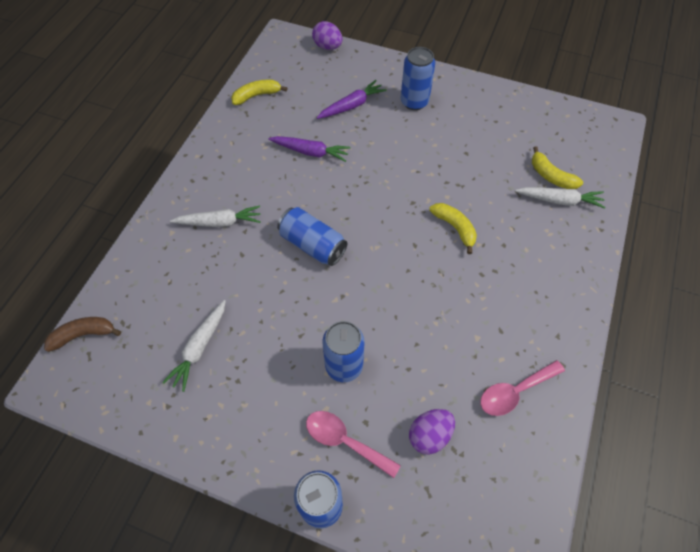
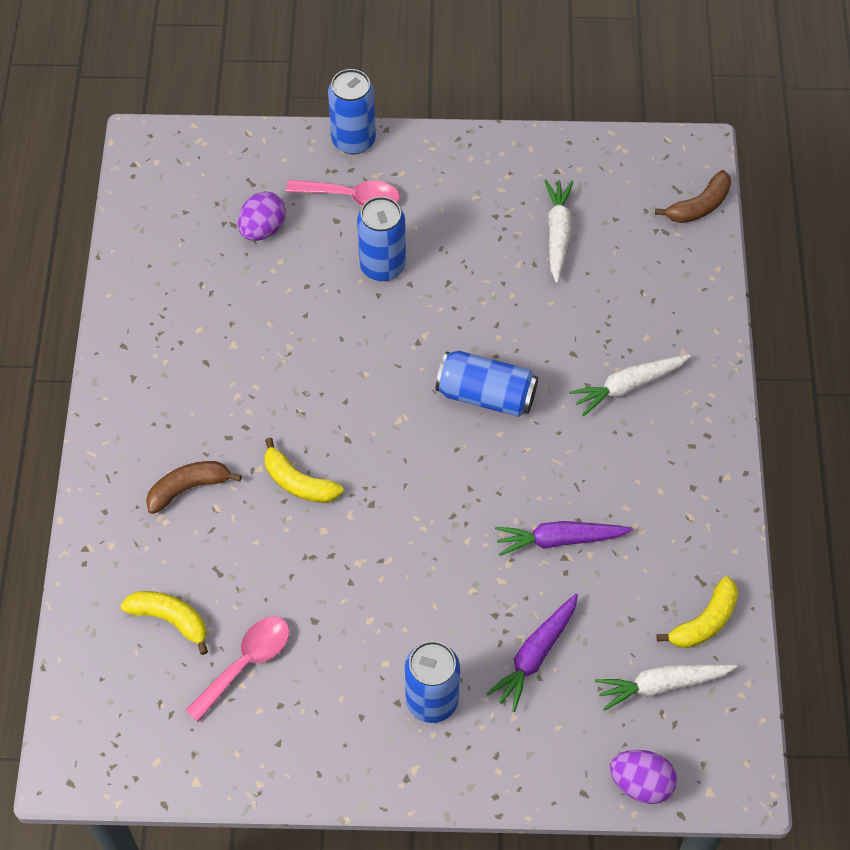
camera: 160 degrees right, 0 degrees up
pink spoon [480,360,565,416] -> pink spoon moved to [185,616,290,722]
white carrot [515,187,605,209] -> white carrot moved to [595,664,737,711]
none -> brown banana [146,461,242,514]

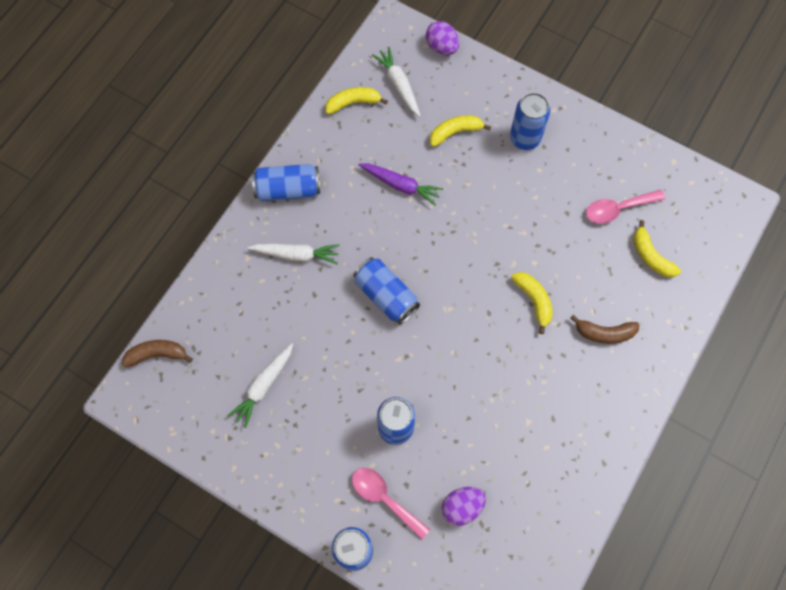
camera: 150 degrees left, 10 degrees up
purple carrot [486,593,578,712] -> yellow banana [430,115,491,147]
white carrot [595,664,737,711] -> white carrot turned 135 degrees counterclockwise [372,47,420,117]
none -> blue can [252,164,320,201]

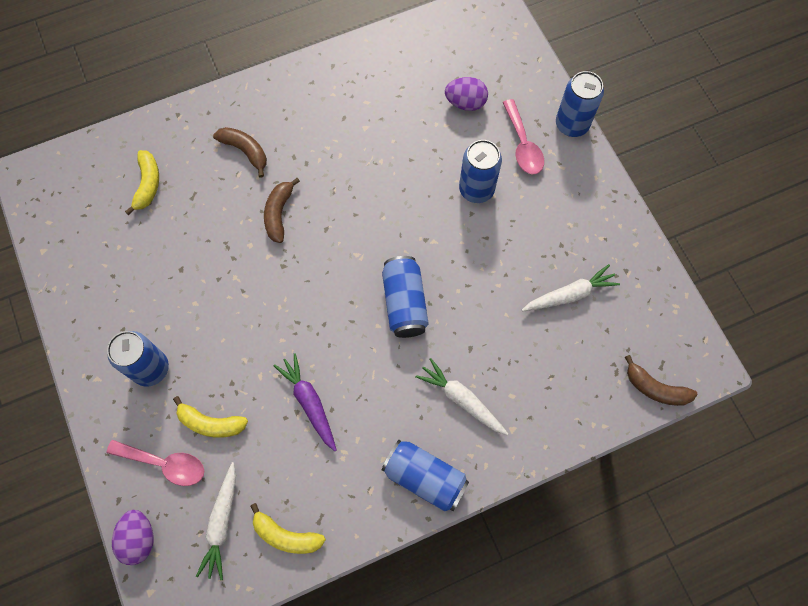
camera: 145 degrees left, 0 degrees up
yellow banana [511,272,553,334] -> brown banana [264,178,300,243]
pink spoon [586,190,665,224] -> pink spoon moved to [107,440,204,486]

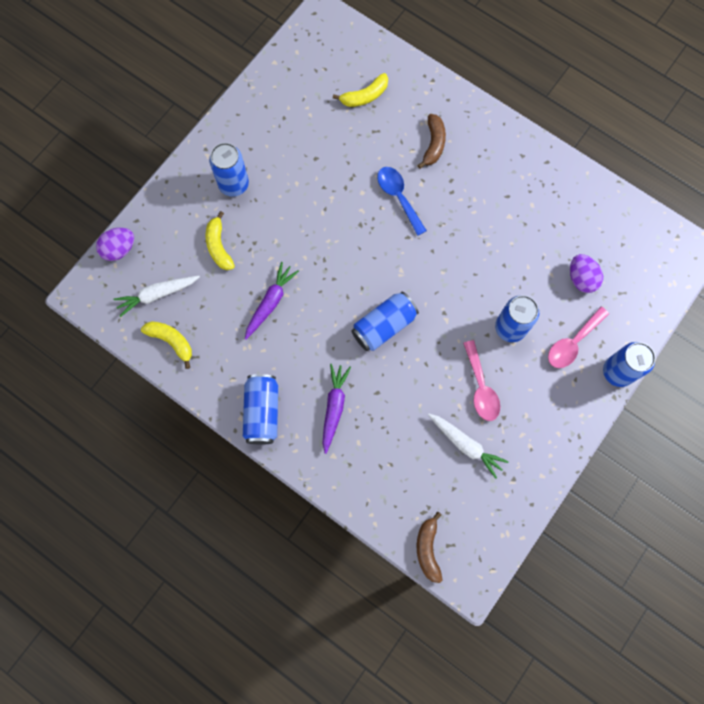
camera: 60 degrees right, 5 degrees up
pink spoon [107,440,204,486] -> pink spoon moved to [463,340,500,421]
yellow banana [250,503,326,554] -> yellow banana turned 135 degrees clockwise [141,321,192,369]
brown banana [264,178,300,243] -> blue spoon [377,167,427,236]
white carrot [415,358,508,435] -> purple carrot [322,364,351,454]

